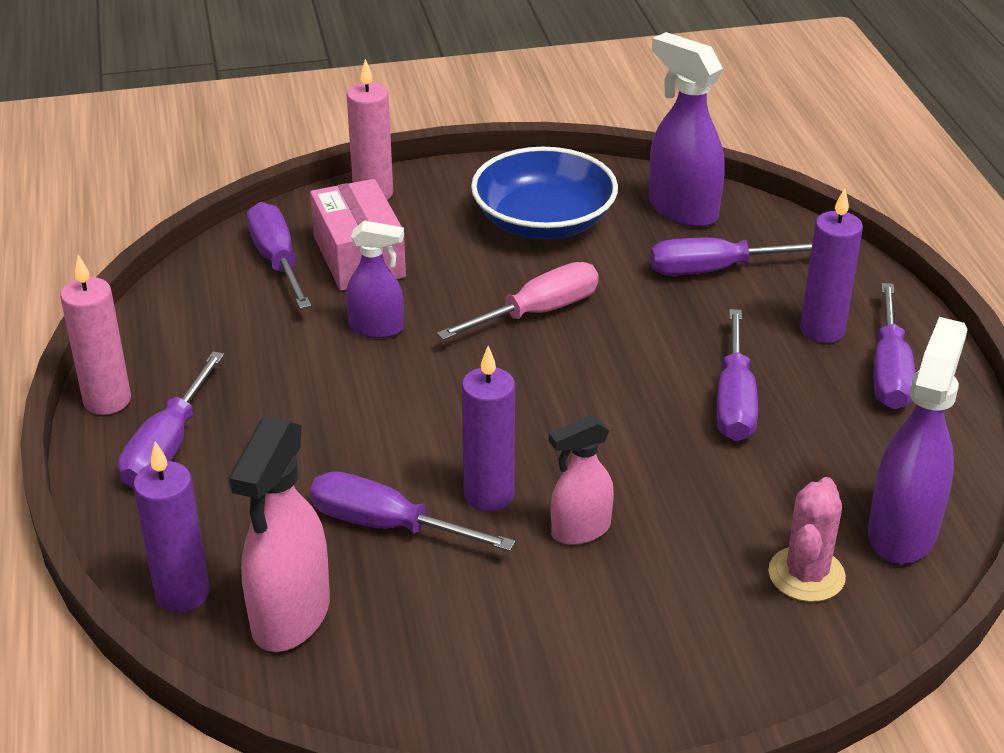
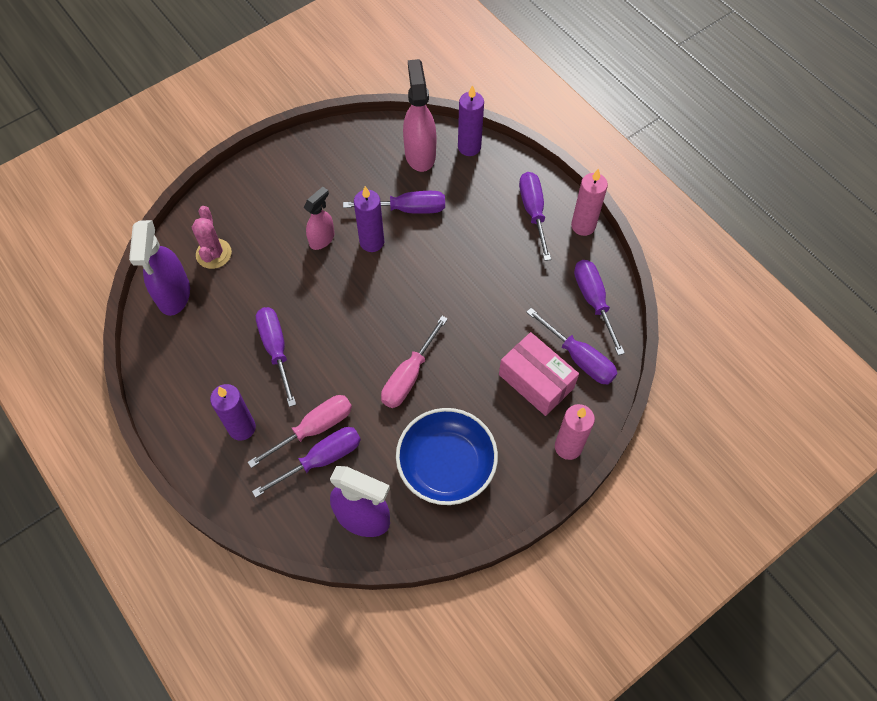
camera: 155 degrees right, 25 degrees up
purple spray bottle [346,220,404,338] -> none
purple screwdriver [873,283,915,409] -> purple screwdriver moved to [574,260,625,355]
none -> pink screwdriver [247,395,352,468]

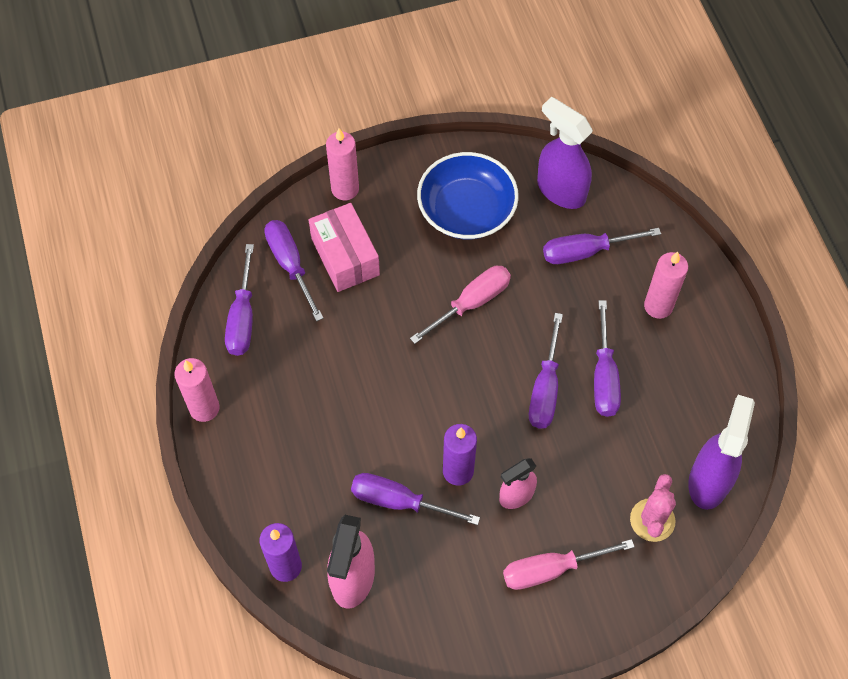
camera: 160 degrees left, 0 degrees up
purple candle [210,384,256,441] -> pink candle [644,252,688,319]
pink screwdriver [247,395,352,468] -> pink screwdriver moved to [503,539,635,590]
purple screwdriver [519,172,551,261] -> purple screwdriver moved to [529,313,563,429]

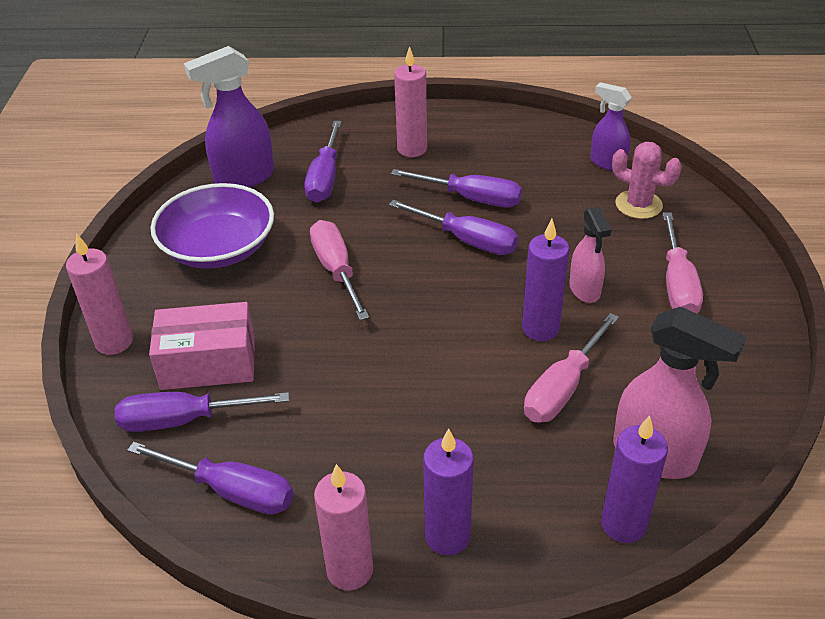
camera: 70 degrees left, 20 degrees down
purple screwdriver [351,473,480,525] -> pink screwdriver [524,313,619,423]
blue bowl [417,152,519,239] -> purple bowl [151,183,274,269]
purple spray bottle [688,395,755,510] -> purple spray bottle [590,82,632,171], size x0.61
none -> purple candle [423,428,474,555]

